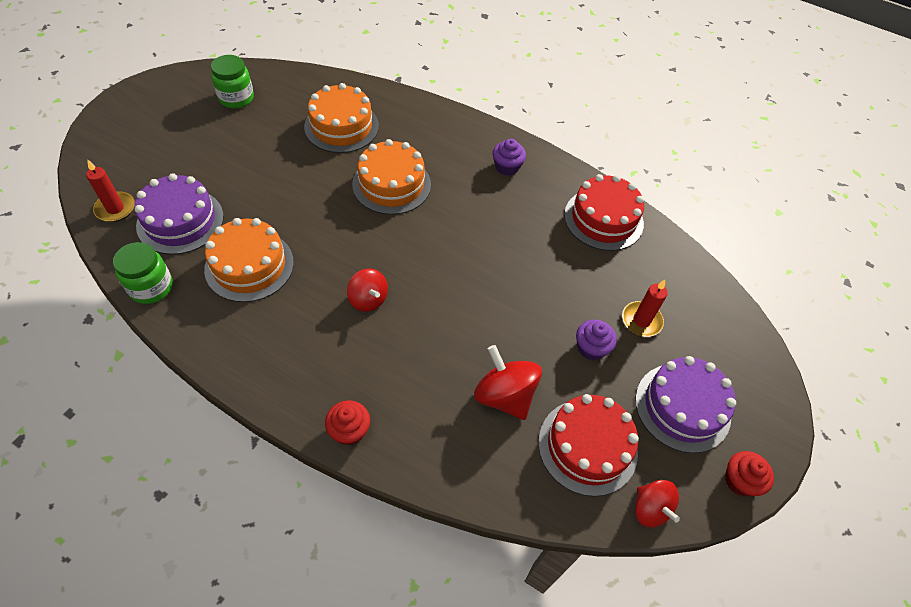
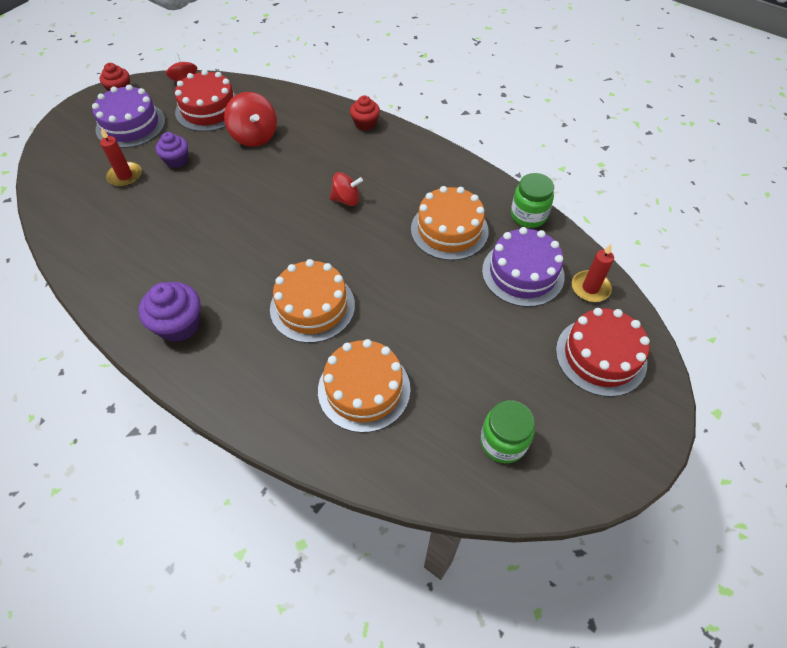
camera: 170 degrees left, 0 degrees up
red spinning top [347,268,388,312] -> red spinning top turned 120 degrees clockwise [330,172,363,206]
purple cupcake [493,139,526,176] -> purple cupcake [138,282,200,342], size x1.53
red cake [564,174,644,251] -> red cake moved to [556,308,650,397]

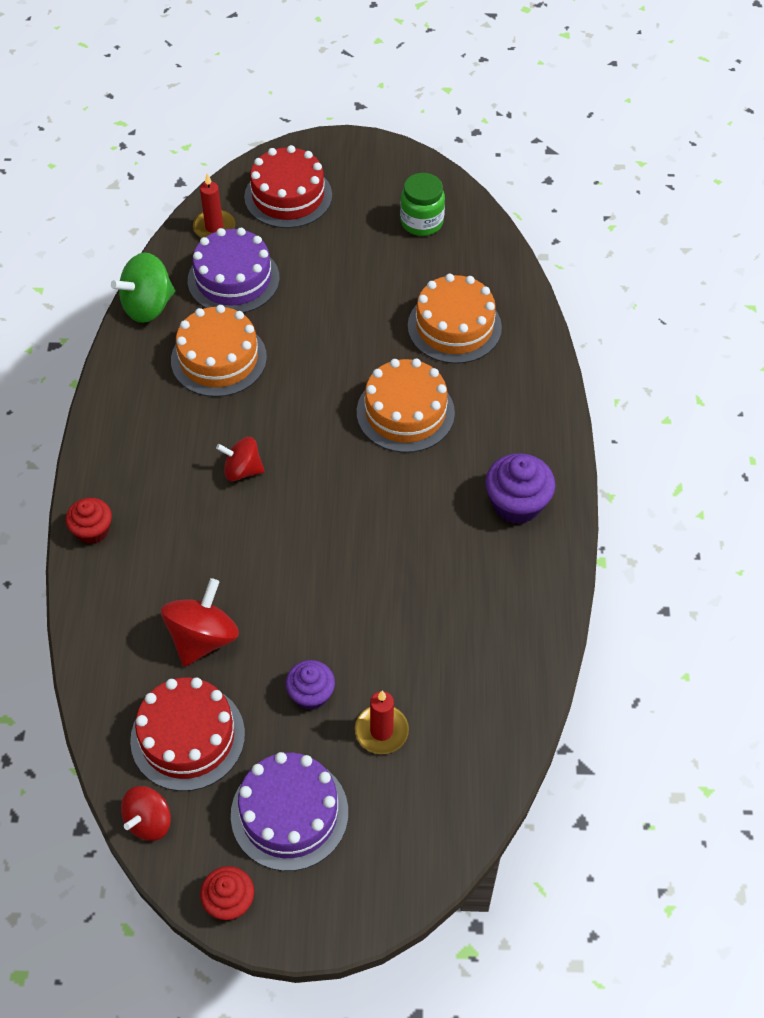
camera: 125 degrees left, 0 degrees up
red spinning top [330,172,363,206] -> red spinning top turned 45 degrees counterclockwise [216,437,265,481]
green jar [511,173,554,228] -> green spinning top [111,252,175,323]

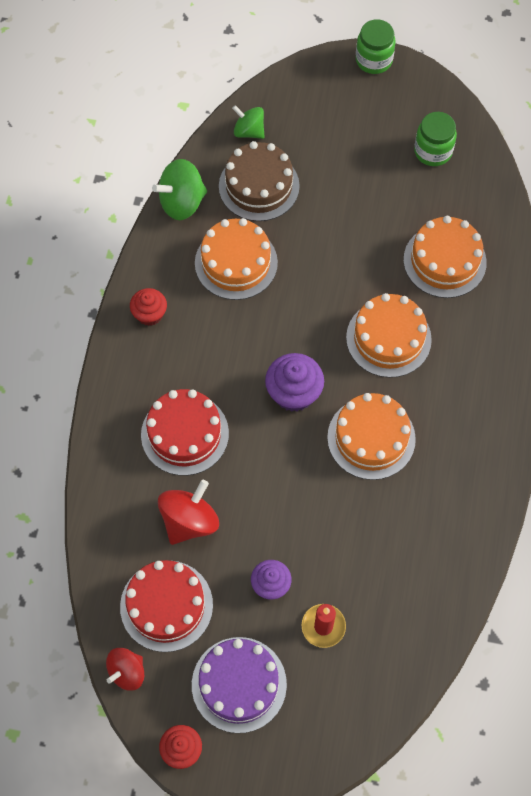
camera: 10 degrees right, 10 degrees up
red cupcake [66,498,112,544] -> red cupcake moved to [130,288,167,326]
purple cake [188,228,280,313] -> brown cake [219,141,300,221]
red candle [193,173,235,238] -> green spinning top [232,105,265,139]
red spinning top [216,437,265,481] -> none
red cake [244,145,332,228] -> red cake moved to [141,389,229,476]
purple cupcake [485,453,555,524] -> purple cupcake moved to [265,353,324,412]
none -> orange cake [327,393,416,480]
none -> green jar [356,19,396,74]

